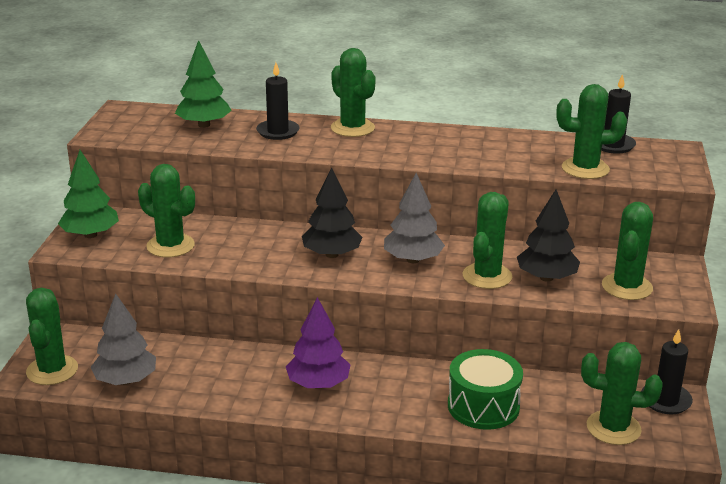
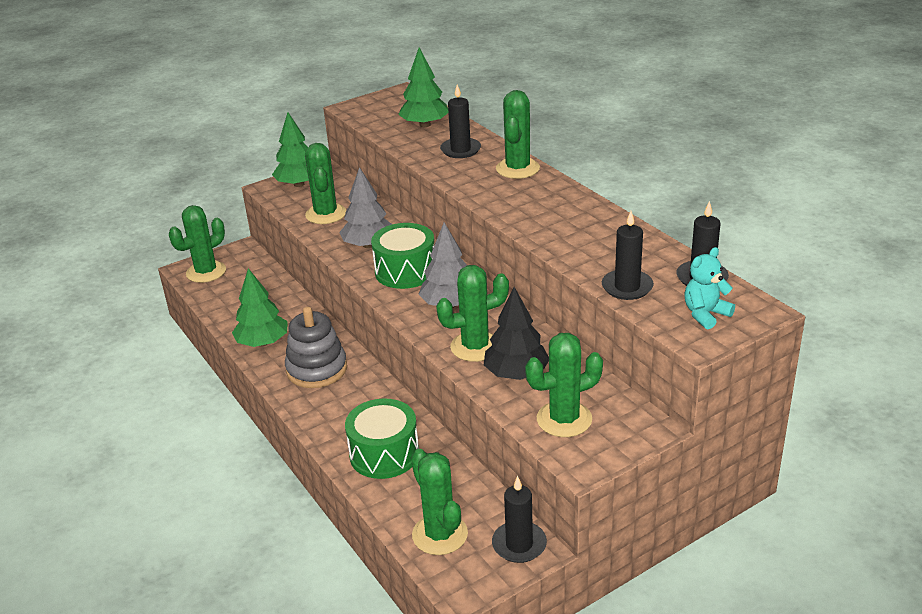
camera: 50 degrees right, 5 degrees up
grey tree [91,294,156,385] -> grey tree moved to [339,167,392,248]
purple tree [286,297,351,389] -> grey stacking toy [285,307,347,388]
black tree [302,167,363,258] -> green drum [371,223,434,289]
green cactus [556,84,627,179] -> black candle [602,211,654,300]
none -> green tree [232,268,288,347]
none -> turquoise teddy bear [685,247,735,329]

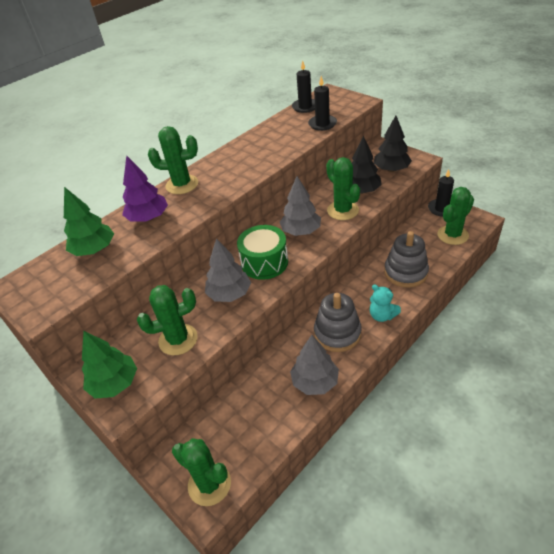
camera: 100 degrees left, 10 degrees up
green tree [232,268,288,347] -> grey tree [290,335,339,395]
green drum [345,398,419,479] -> grey stacking toy [384,231,429,288]
black candle [440,84,481,158] -> purple tree [122,155,168,222]
green cactus [525,333,603,437] -> black tree [374,116,412,172]
turquoise teddy bear [685,247,735,329] -> turquoise teddy bear moved to [370,285,401,322]

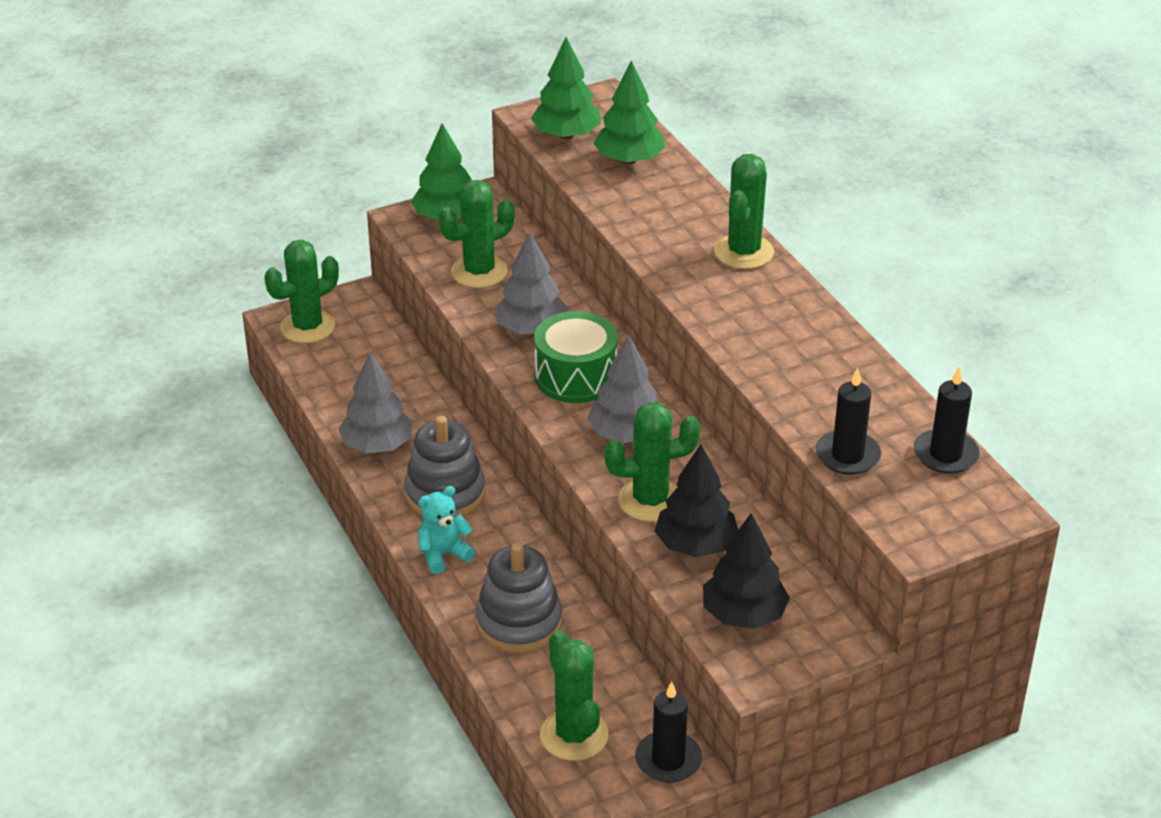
camera: 105 degrees right, 5 degrees down
purple tree [122,155,168,222] -> none
green cactus [137,285,198,355] -> green cactus turned 60 degrees clockwise [439,180,515,288]
none -> green tree [531,37,601,140]

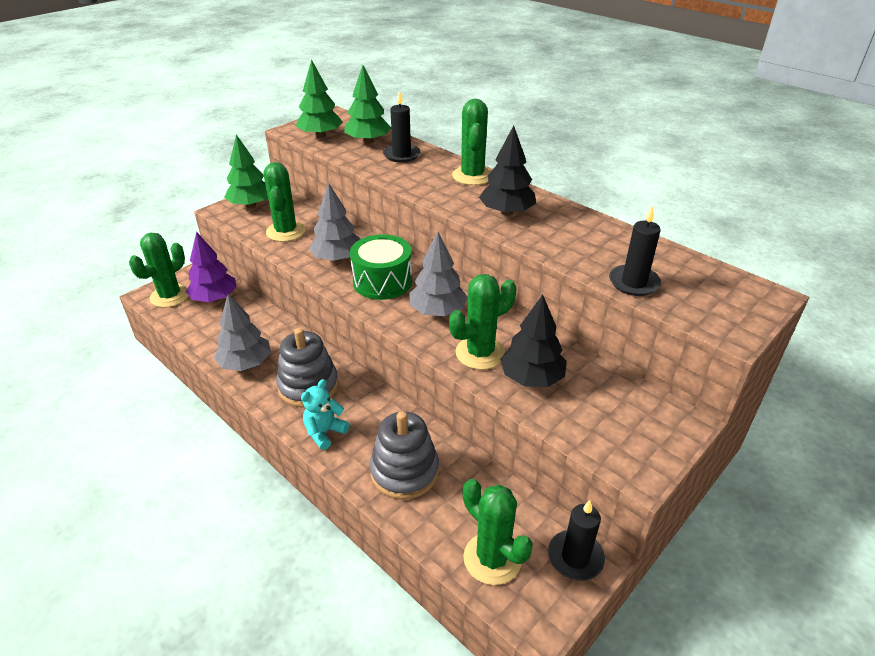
camera: 20 degrees left, 0 degrees up
green cactus [439,180,515,288] -> green cactus turned 45 degrees counterclockwise [264,162,306,242]
black tree [703,513,790,629] -> black tree moved to [479,125,536,216]
black candle [914,367,980,474] -> black candle moved to [383,91,420,163]
none -> purple tree [186,231,237,302]

